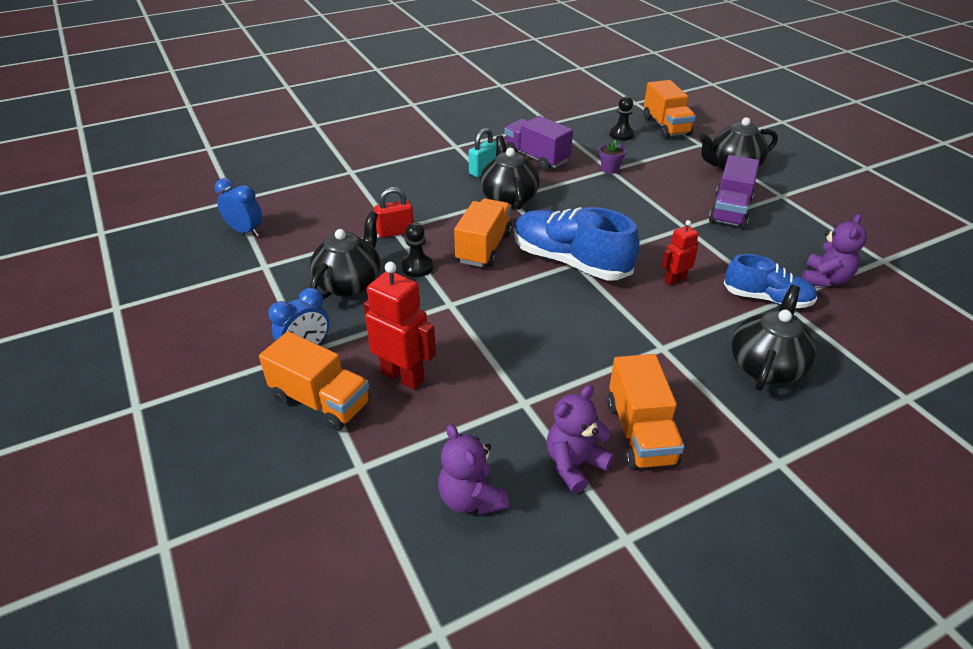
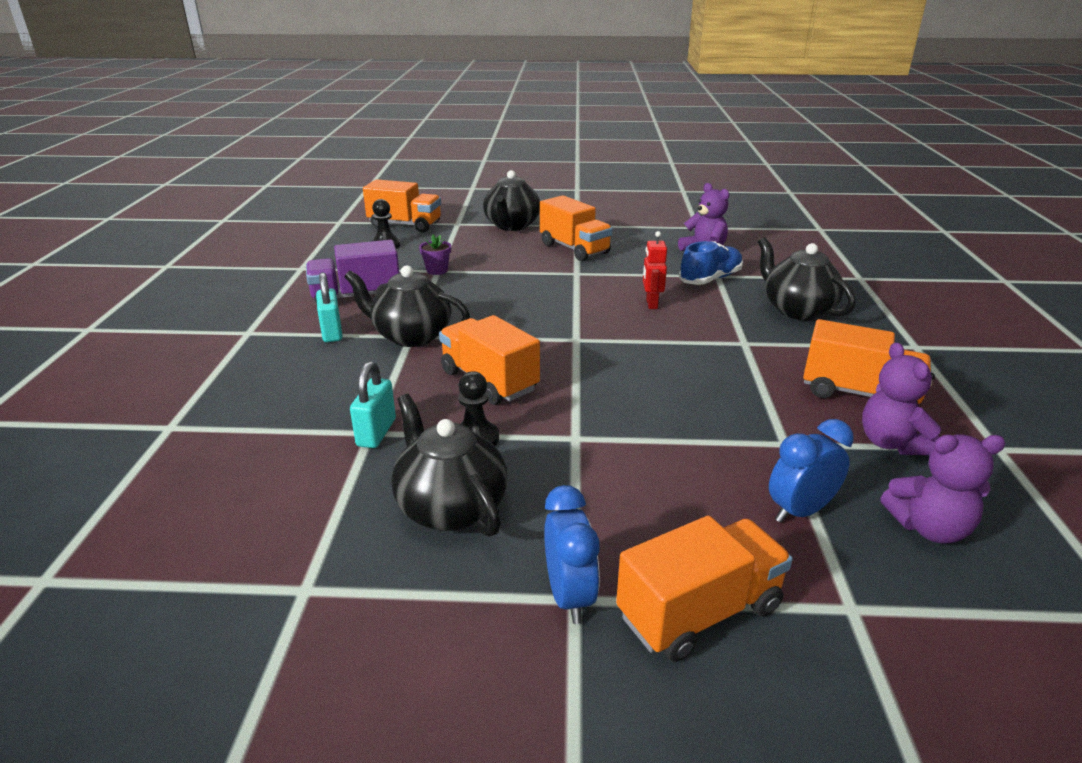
camera: 60 degrees left, 10 degrees down
blue clock [215,178,262,237] -> blue clock moved to [769,419,854,523]
red robot [364,262,436,390] -> none
red padlock [374,187,414,238] -> turquoise padlock [350,361,396,448]
blue shoe [514,207,640,280] -> none
purple truck [709,155,760,229] -> orange truck [540,195,613,261]

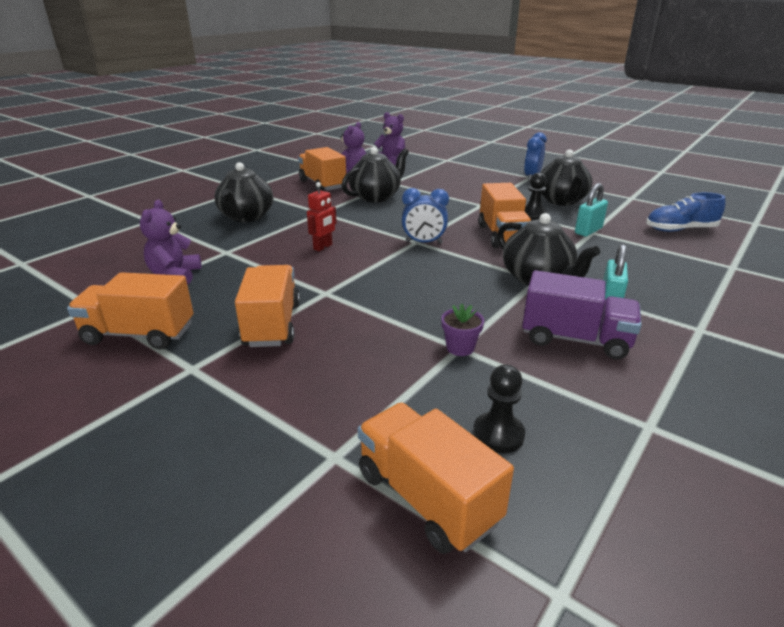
camera: 145 degrees left, 0 degrees up
black teapot [483,170,540,231] -> black teapot moved to [342,147,409,202]
orange truck [616,516,793,662] -> orange truck moved to [67,272,194,349]
blue shoe [679,241,743,285] -> blue shoe moved to [646,192,725,232]
blue clock [769,419,854,523] -> blue clock moved to [402,188,449,244]

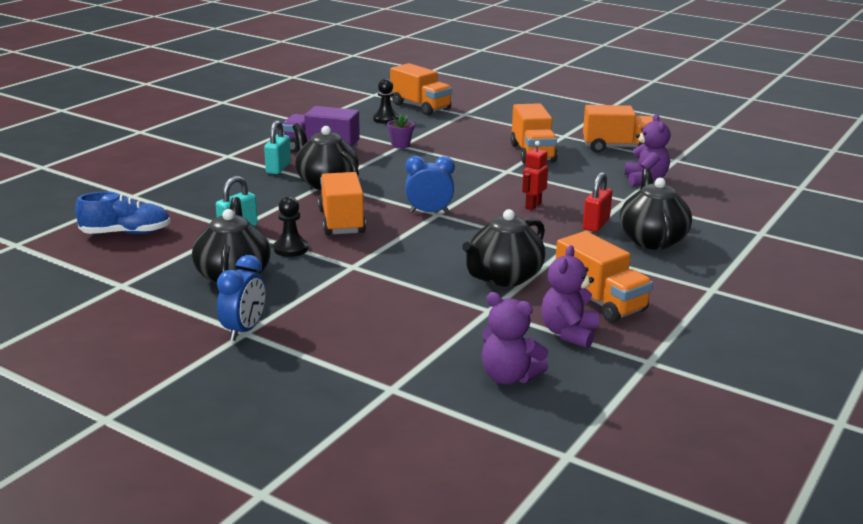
camera: 175 degrees right, 5 degrees down
none -> red padlock [583,172,612,232]

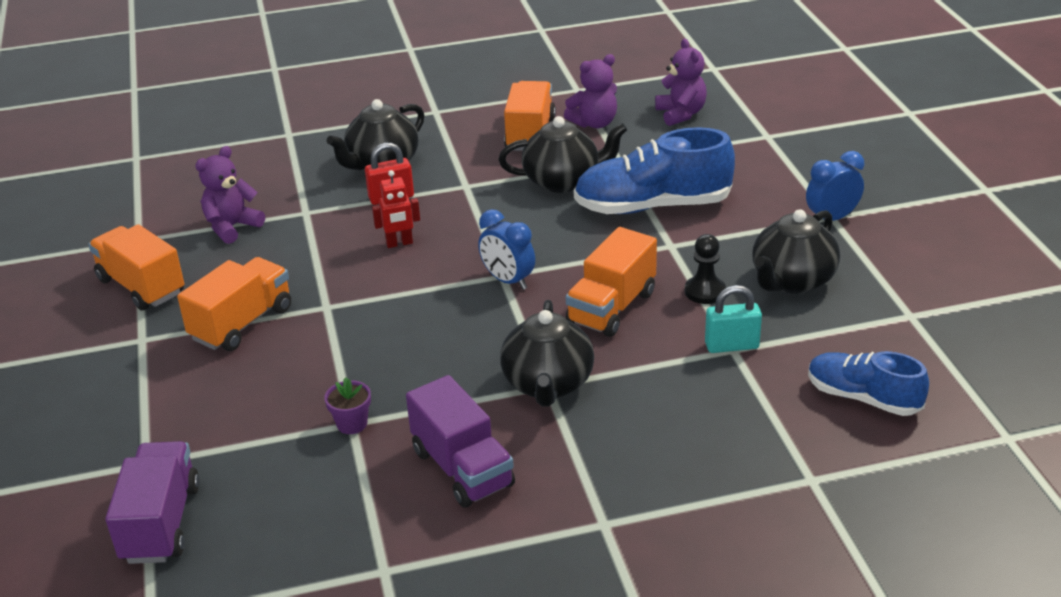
camera: 135 degrees left, 10 degrees up
turquoise padlock [264,120,291,174] -> none
black pawn [373,79,398,124] -> none
orange truck [390,63,452,115] -> purple truck [105,441,199,564]
none -> blue shoe [574,127,735,214]

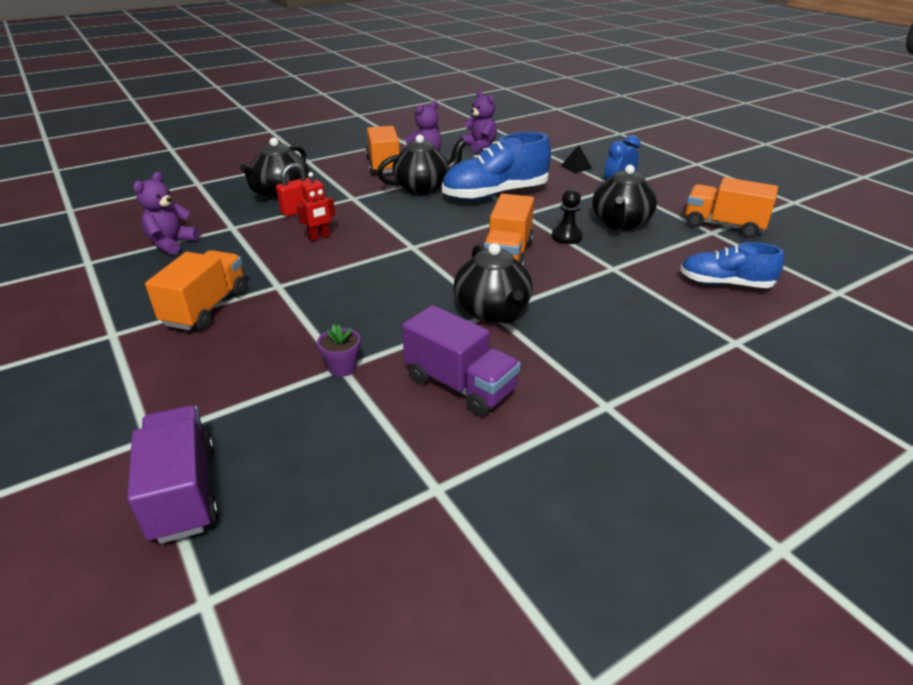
camera: 20 degrees left, 0 degrees up
orange truck [88,224,184,311] -> orange truck moved to [685,177,778,238]
blue clock [478,209,535,290] -> none
turquoise padlock [705,285,762,353] -> none
none -> black pyramid [561,145,592,173]

